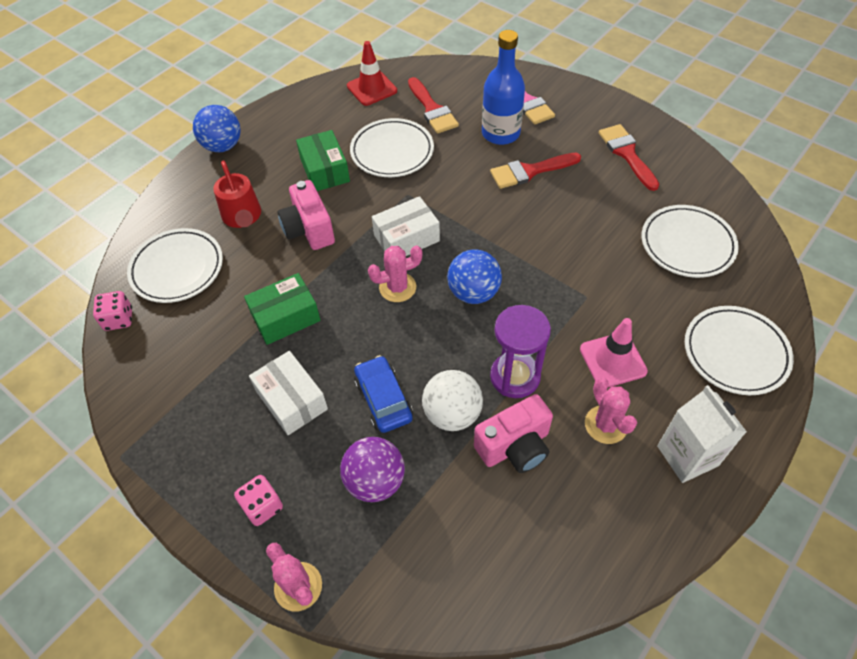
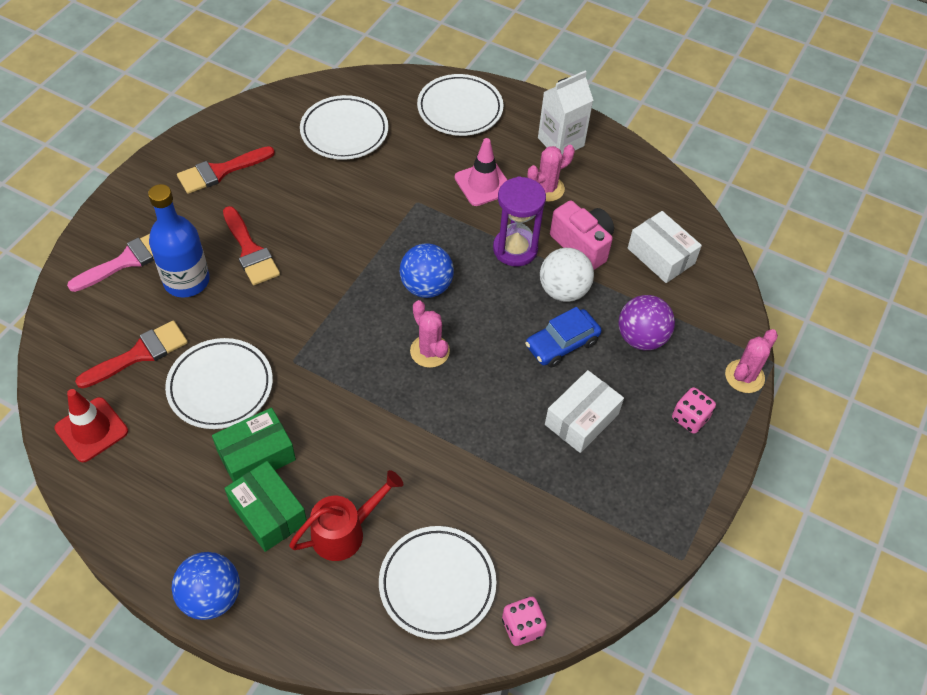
camera: 105 degrees left, 0 degrees up
green box [244,273,321,345] -> green box moved to [224,461,307,552]
pink camera [277,180,335,250] -> none
white box [372,196,440,256] -> white box moved to [628,211,702,283]

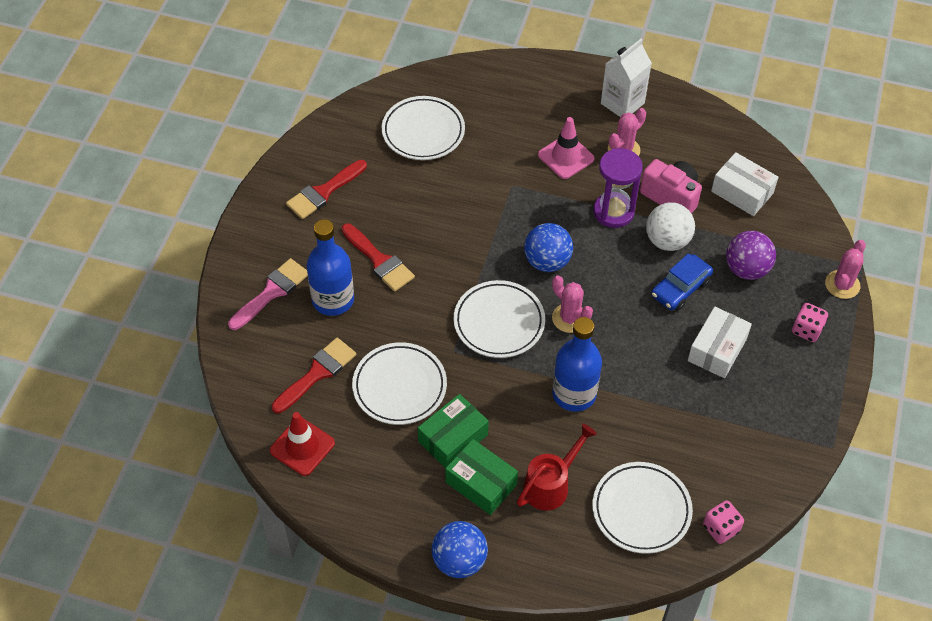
camera: 10 degrees left, 0 degrees up
white plate [417,74,503,136] -> white plate moved to [454,280,545,358]
none -> blue bottle [552,317,602,412]

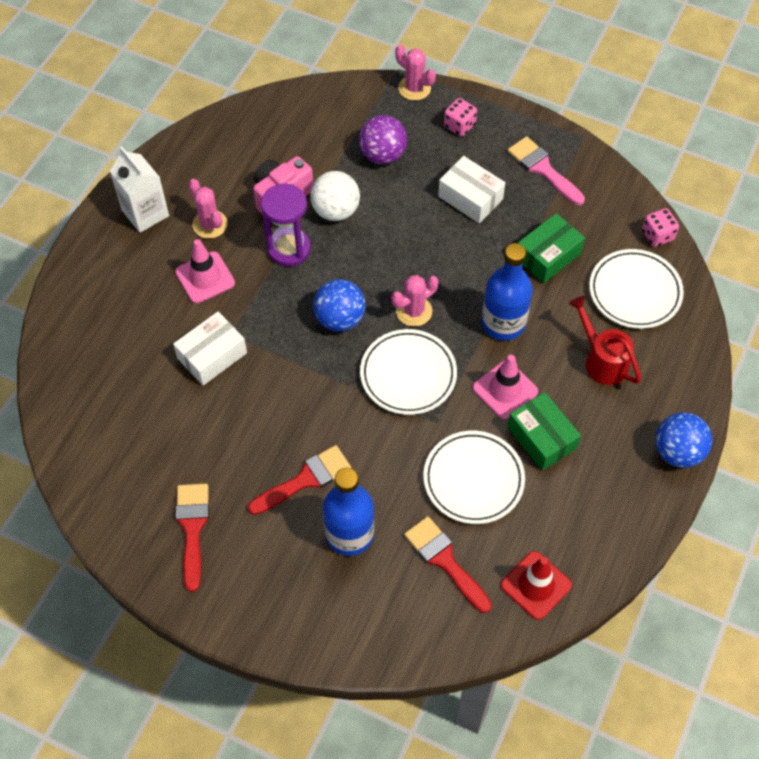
camera: 80 degrees left, 5 degrees up
pink brush [228,258,308,330] -> pink brush moved to [508,136,585,205]
red brush [286,160,367,219] -> red brush turned 150 degrees counterclockwise [176,484,209,592]
white plate [382,96,465,160] -> none
green box [445,439,518,515] -> green box moved to [518,213,585,283]
blue car [651,253,713,311] -> none
white box [711,152,778,216] -> white box moved to [173,312,247,386]
none -> pink traffic cone [473,355,538,419]

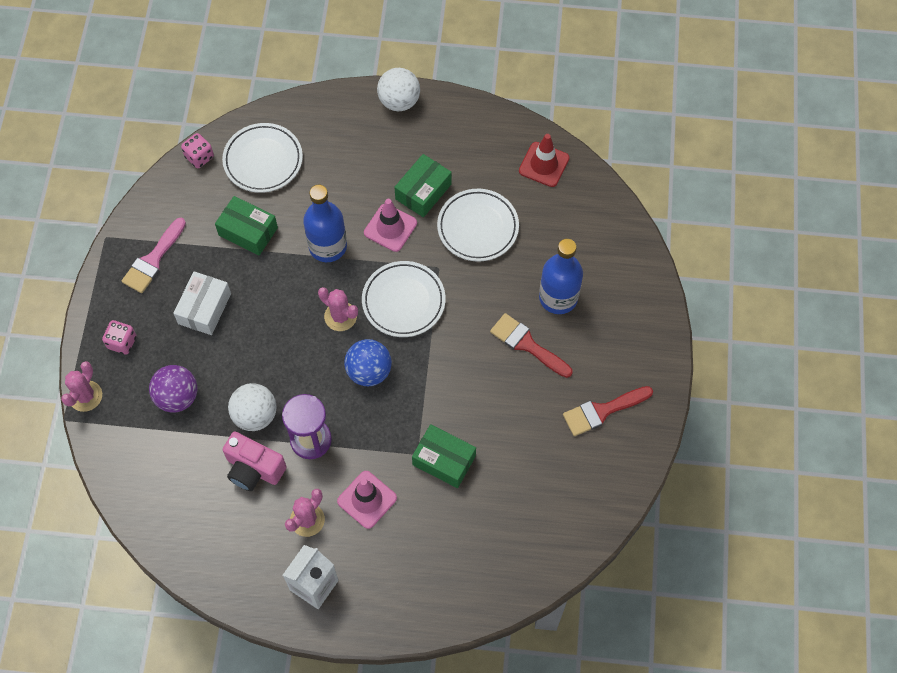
camera: 110 degrees left, 5 degrees up
white box [173,312,247,386] -> green box [412,424,476,488]
red brush [404,516,492,613] -> none
red watering can [569,296,641,385] -> none
blue ball [655,412,712,468] -> white ball [377,68,420,111]

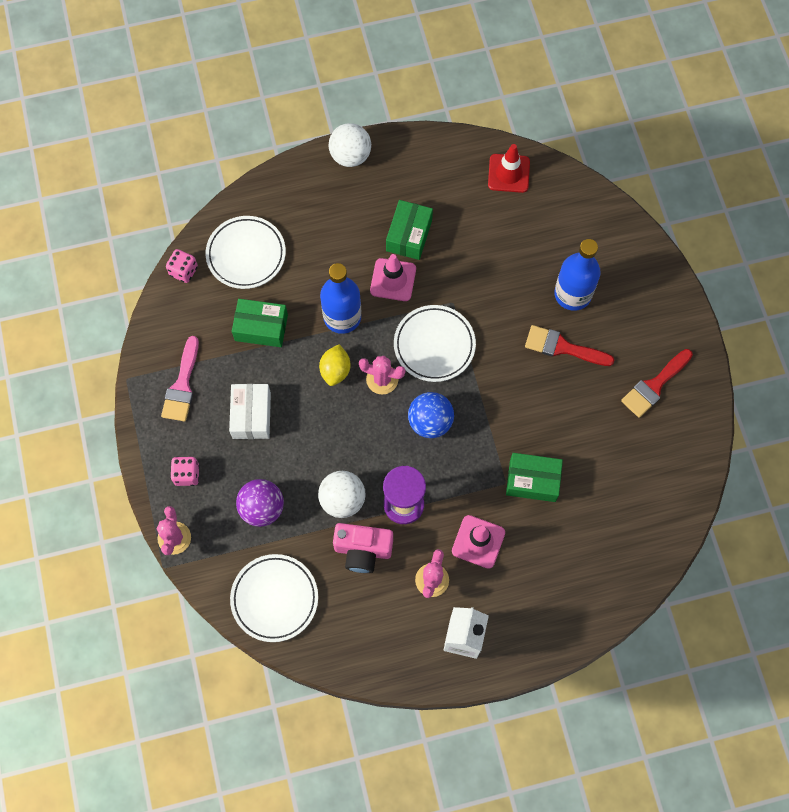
camera: 20 degrees left, 5 degrees up
white plate [437,189,519,262] -> white plate moved to [230,554,318,642]
none -> yellow lemon [319,344,350,386]

